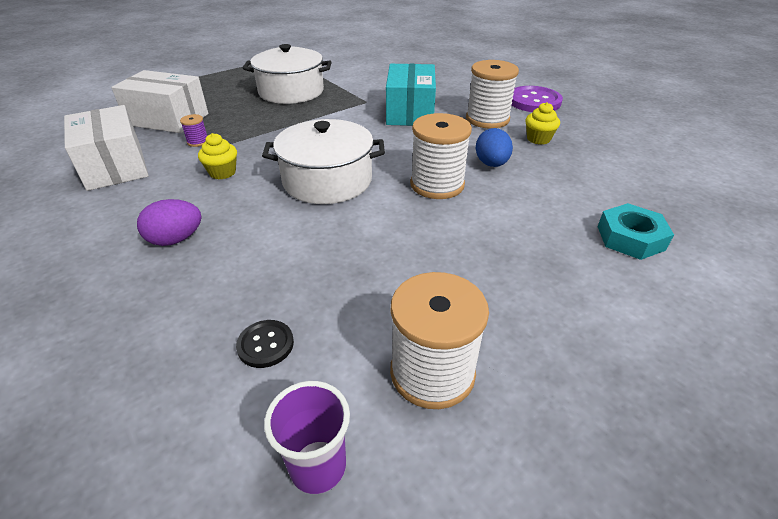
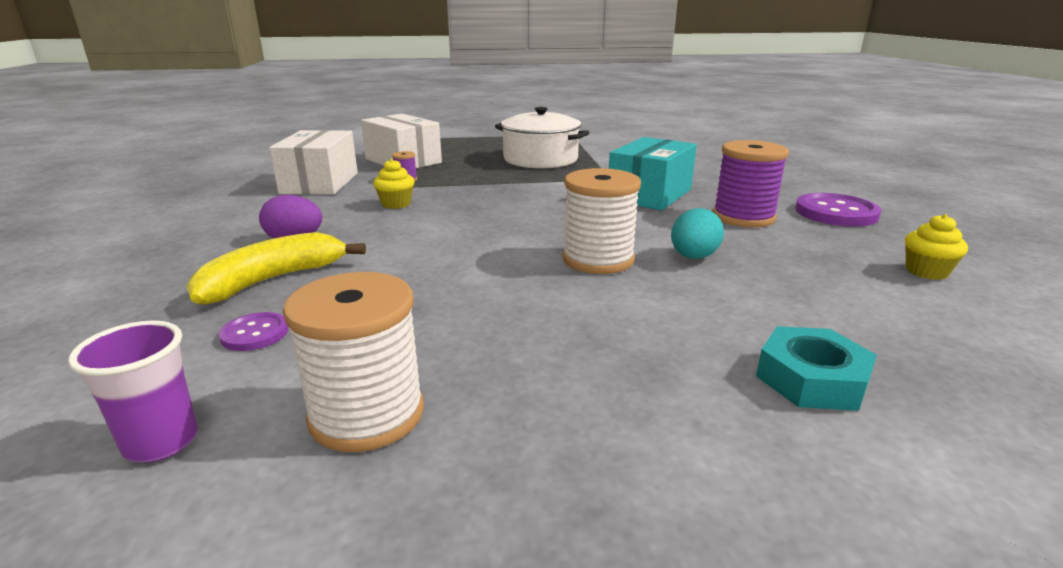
camera: 30 degrees right, 15 degrees down
black button [236,320,294,368] -> purple button [219,312,288,351]
white pot [262,119,385,204] -> none
white spool [466,60,519,129] -> purple spool [713,140,789,227]
blue egg [476,128,513,167] -> turquoise egg [671,208,724,259]
yellow cupcake [526,102,560,145] -> yellow cupcake moved to [905,214,968,280]
none -> yellow banana [186,232,366,305]

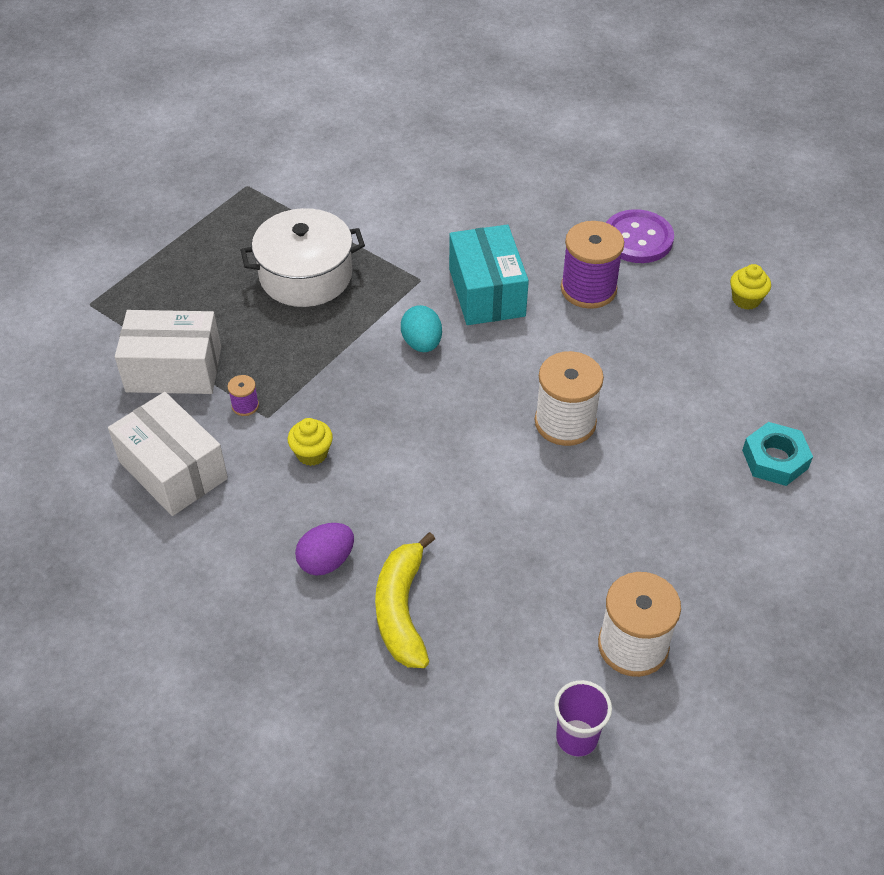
camera: 45 degrees left, 25 degrees up
purple button [219,312,288,351] -> none
turquoise egg [671,208,724,259] -> turquoise egg moved to [401,305,442,352]

